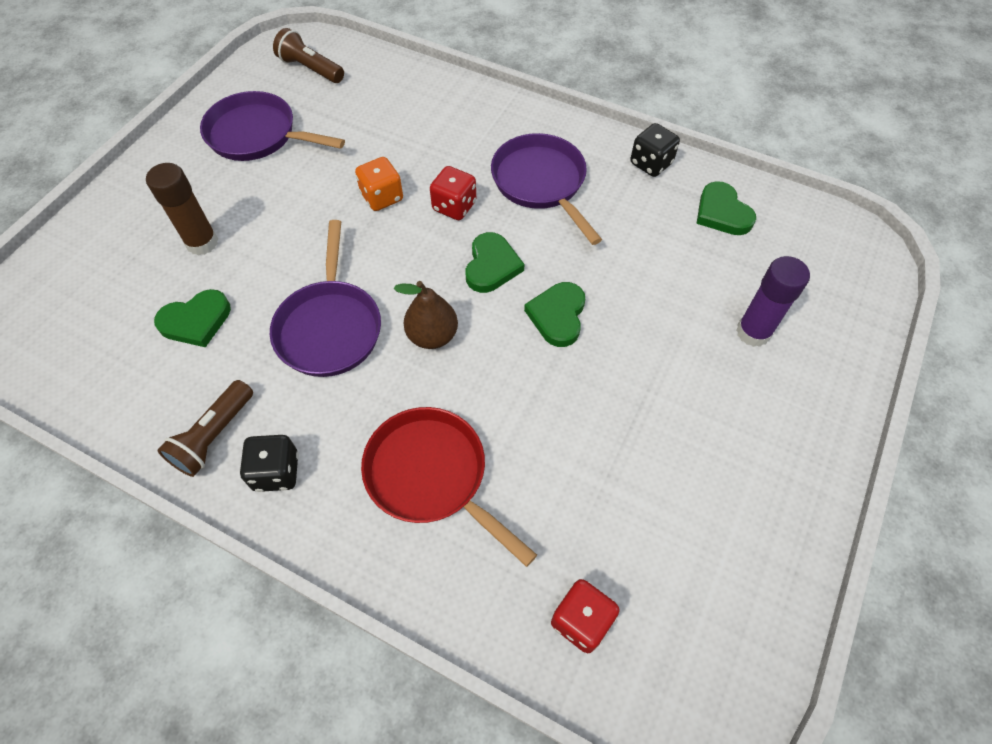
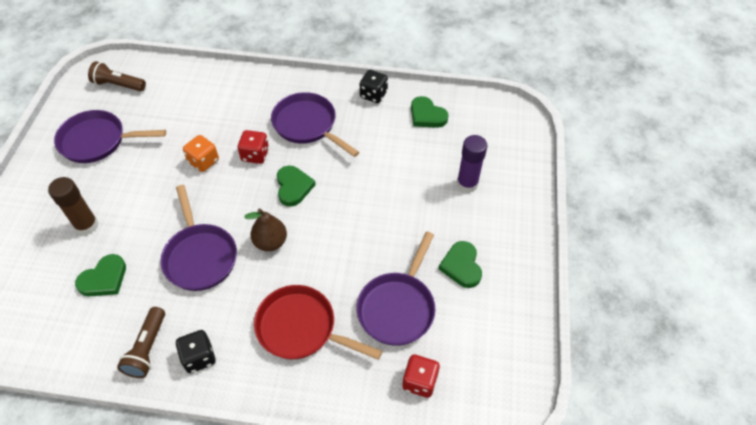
camera: 20 degrees left, 5 degrees down
green heart [524,282,585,347] -> green heart moved to [439,241,482,288]
none -> purple pan [357,232,435,346]

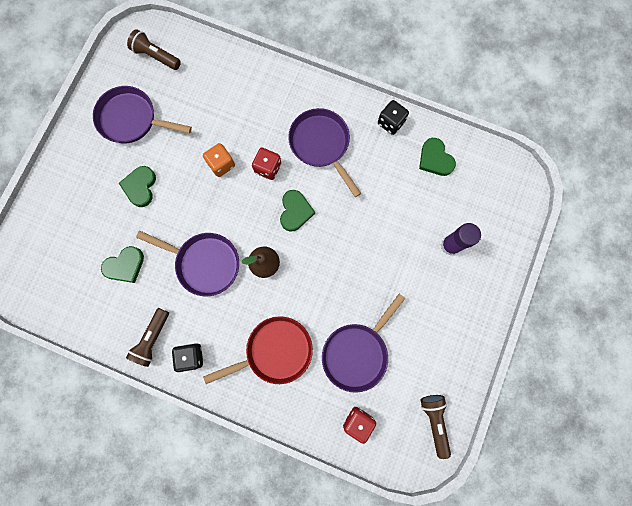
camera: 15 degrees right, 25 degrees up
brown glue stick [48,177,99,235] -> none
purple pan [160,185,237,291] -> purple pan turned 60 degrees counterclockwise [136,231,239,296]
red pan [254,285,382,360] -> red pan turned 120 degrees clockwise [203,316,313,384]
green heart [439,241,482,288] -> green heart moved to [119,166,156,207]
none -> brown flashlight [421,395,451,459]

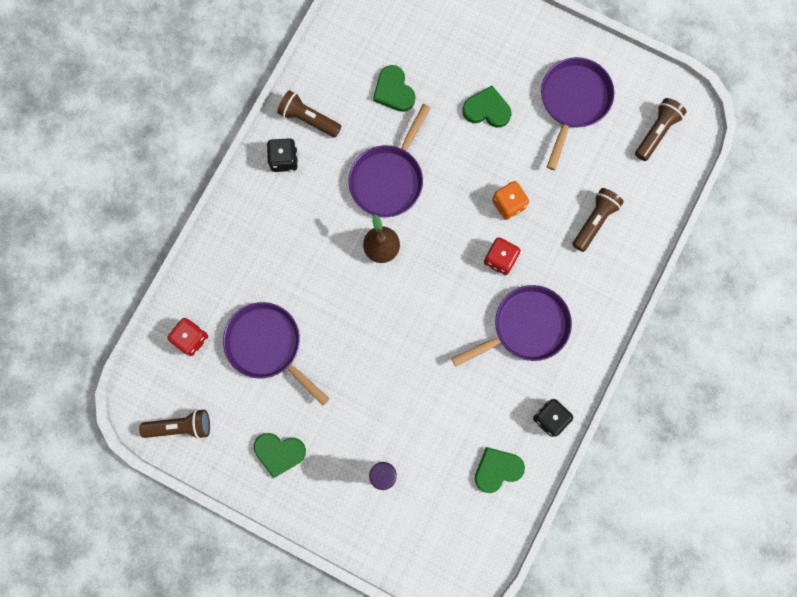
camera: 95 degrees right, 0 degrees up
red pan [203,316,313,384] -> none
green heart [280,190,315,232] -> green heart moved to [254,433,306,478]
none -> brown flashlight [572,188,624,252]

